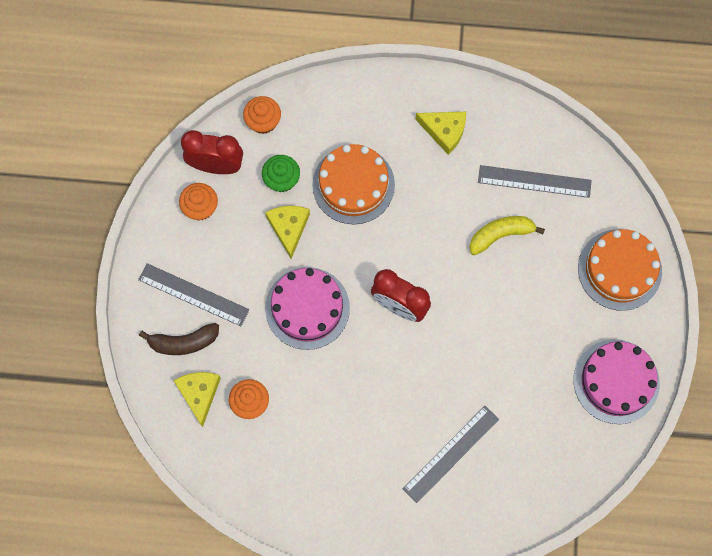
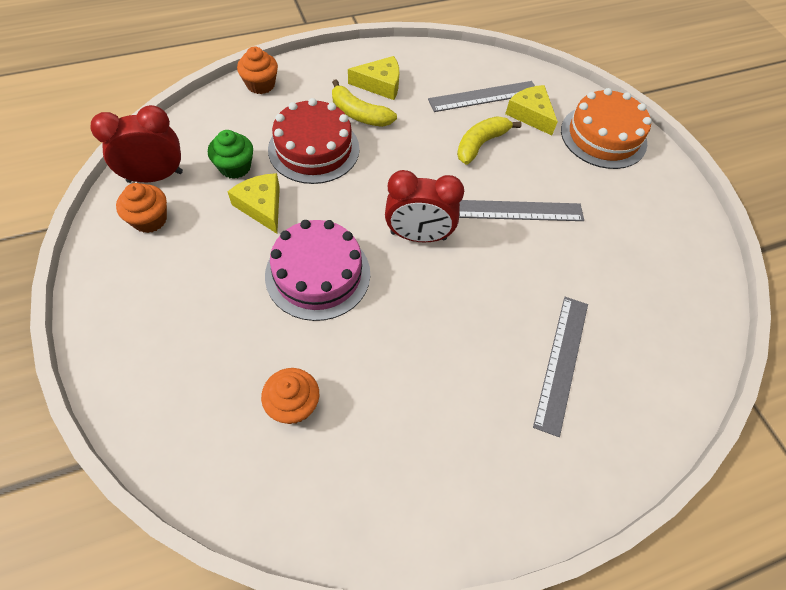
camera: 30 degrees left, 15 degrees down
grey ruler [138,263,249,326] -> grey ruler moved to [459,200,584,221]
brown banana [139,323,219,355] -> none
yellow cheese [173,372,221,427] -> yellow cheese moved to [505,85,558,135]
orange cupcake [243,96,281,134] -> orange cupcake moved to [237,46,278,94]
orange cake [312,144,395,224] -> red cake [268,98,360,184]
pink cake [574,339,660,424] -> none
none -> yellow banana [332,79,397,127]

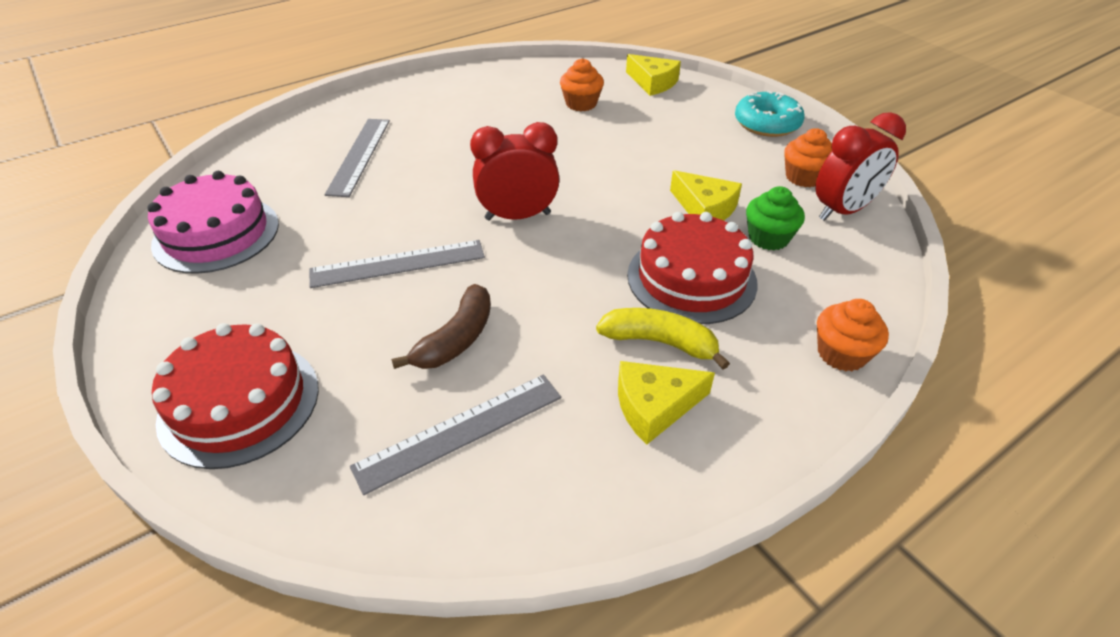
camera: 170 degrees right, 15 degrees down
pink cake [265,220,370,321] -> pink cake moved to [148,171,279,274]
yellow banana [457,116,521,165] -> brown banana [391,284,491,369]
yellow cheese [505,85,558,135] -> yellow cheese moved to [626,54,681,96]
orange cake [561,88,652,169] -> red cake [152,323,319,469]
none -> turquoise donut [735,90,804,137]

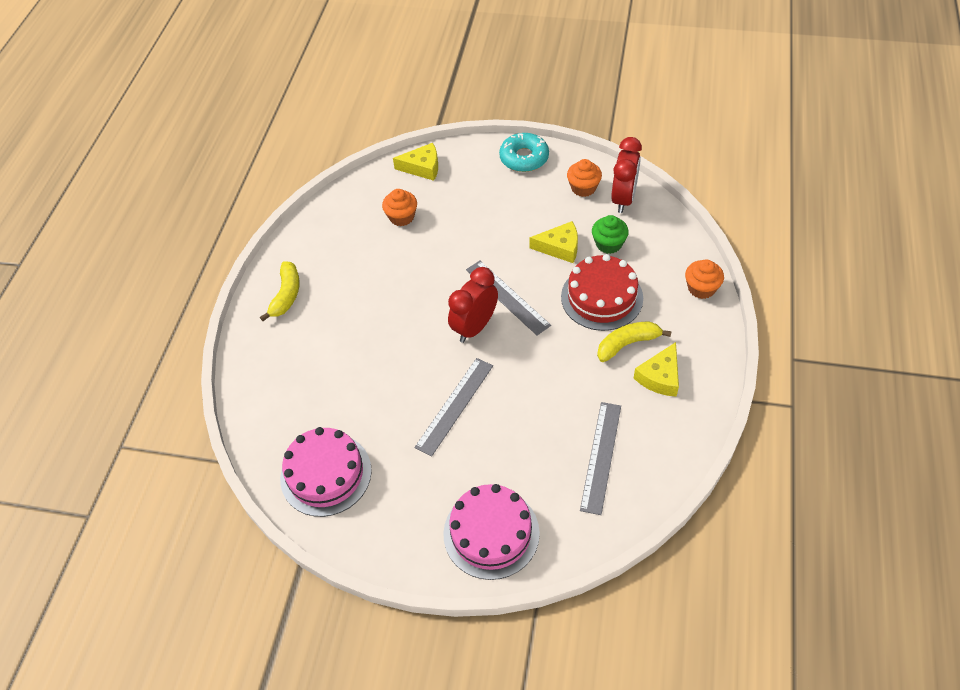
camera: 40 degrees left, 10 degrees up
red cake [152,323,319,469] -> pink cake [443,484,540,580]
grey ruler [324,119,390,197] -> grey ruler moved to [466,260,551,335]
brown banana [391,284,491,369] -> none
none -> yellow banana [260,261,300,321]

